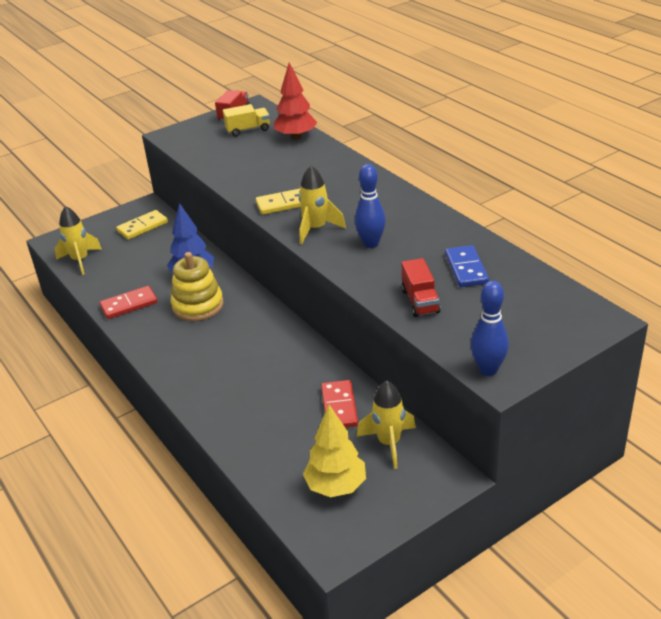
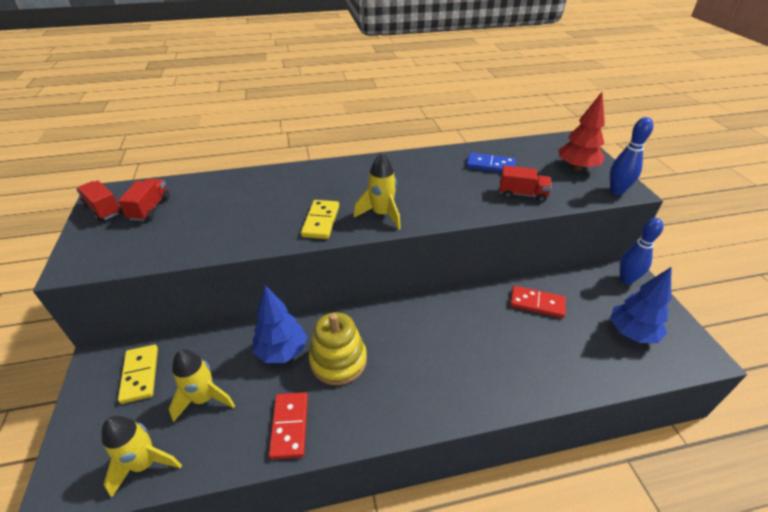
camera: 70 degrees left, 5 degrees up
yellow truck [223,104,270,137] -> red truck [118,179,170,221]
red tree [274,63,317,140] -> red tree moved to [558,92,605,171]
yellow tree [303,405,366,497] -> blue tree [610,267,671,343]
blue bowling pin [355,164,386,248] -> blue bowling pin moved to [620,218,663,284]
yellow rocket [357,381,416,469] -> yellow rocket moved to [169,349,235,422]

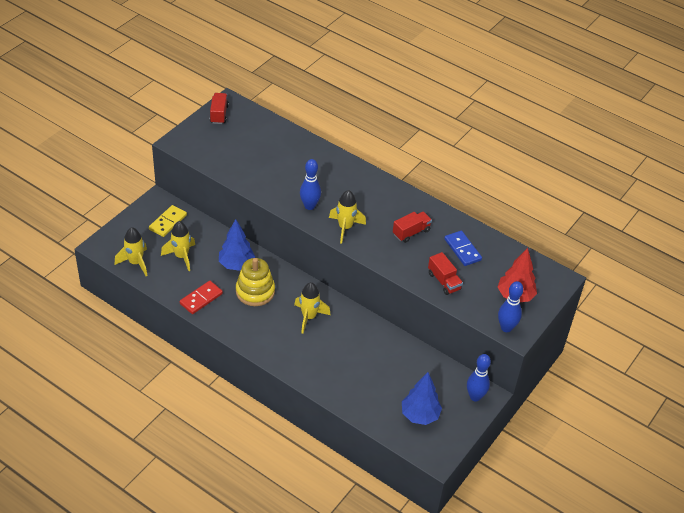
camera: 45 degrees right, 5 degrees up
red truck [118,179,170,221] -> red truck moved to [393,212,432,243]
yellow domino [301,200,339,239] -> blue bowling pin [300,159,321,210]
red domino [510,286,566,318] -> none
none -> yellow rocket [294,282,331,334]

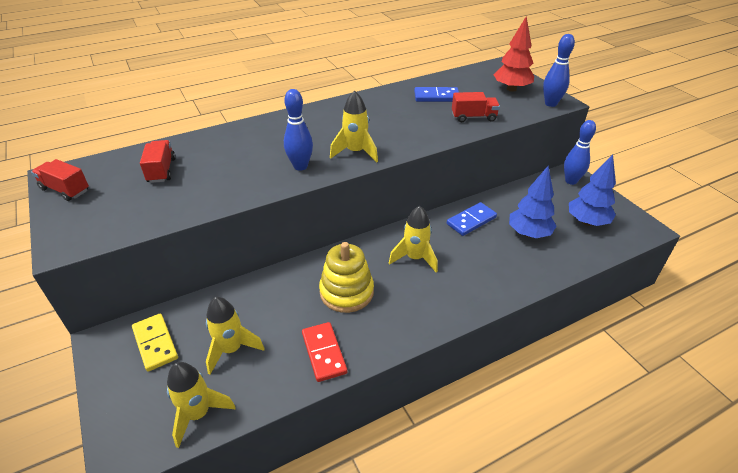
camera: 60 degrees left, 5 degrees down
blue tree [219,219,255,271] -> blue tree moved to [509,166,557,238]
red truck [393,212,432,243] -> red truck moved to [140,140,176,183]
none -> blue domino [447,202,497,236]

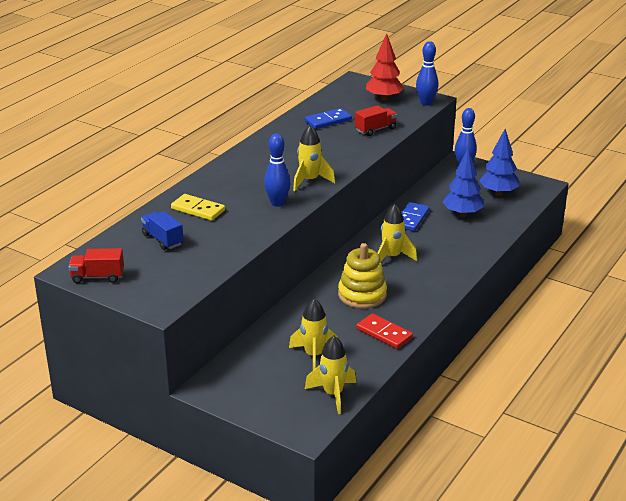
camera: 30 degrees left, 10 degrees down
yellow domino [132,314,178,372] -> yellow domino moved to [171,194,225,221]
red truck [140,140,176,183] -> blue truck [141,211,184,250]

